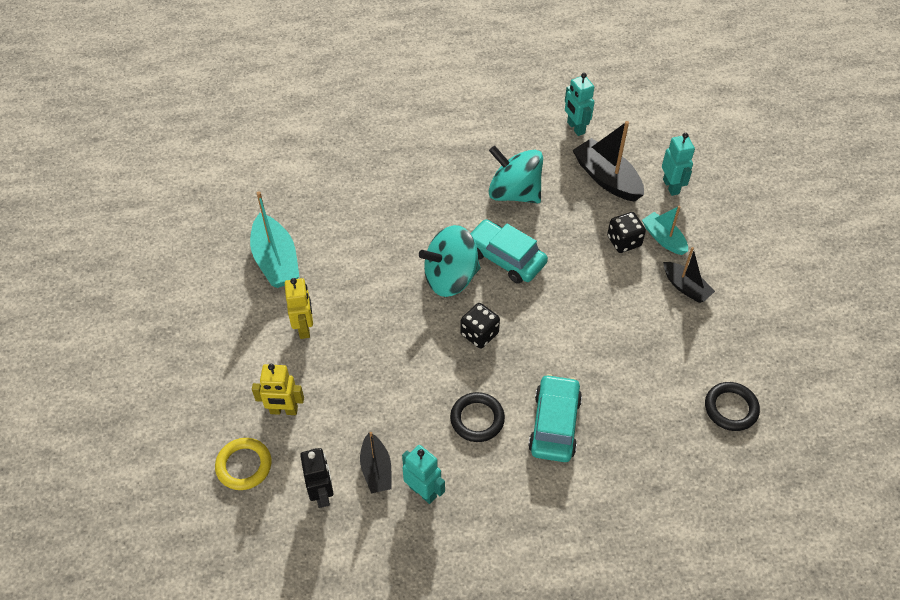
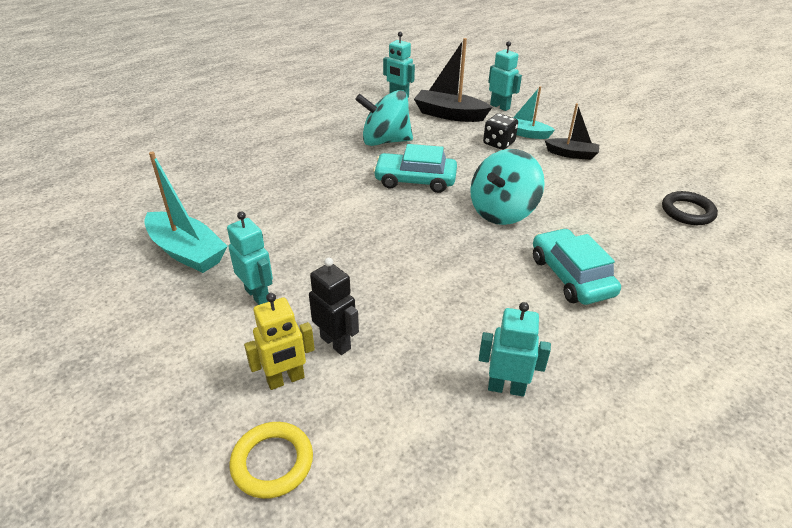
camera: 30 degrees left, 15 degrees down
yellow robot [285,278,313,339] -> turquoise robot [227,211,273,305]
black robot [300,448,334,508] -> black robot moved to [309,257,359,355]
black boat [360,432,392,493] -> none
turquoise spinning top [419,225,480,297] -> turquoise spinning top moved to [470,149,545,225]
black ring [450,392,505,442] -> none
black dice [460,303,500,348] -> none

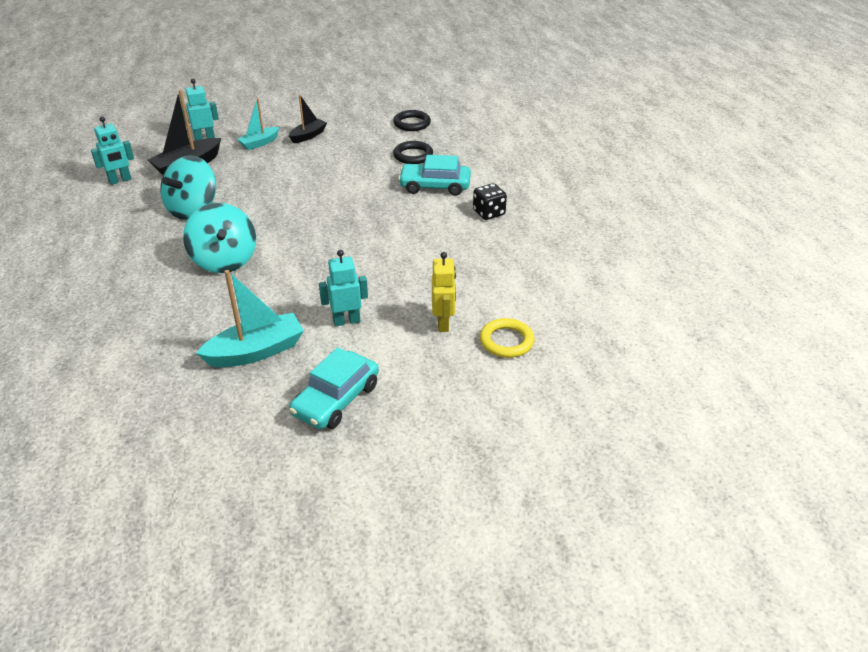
camera: 65 degrees left, 0 degrees up
black robot [309,257,359,355] -> none
turquoise car [373,144,457,193] -> turquoise car moved to [289,347,379,429]
turquoise spinning top [470,149,545,225] -> turquoise spinning top moved to [183,203,256,273]
turquoise robot [479,302,551,397] -> none
black dice [483,113,518,150] -> black dice moved to [473,183,507,220]
none -> black ring [393,141,433,164]

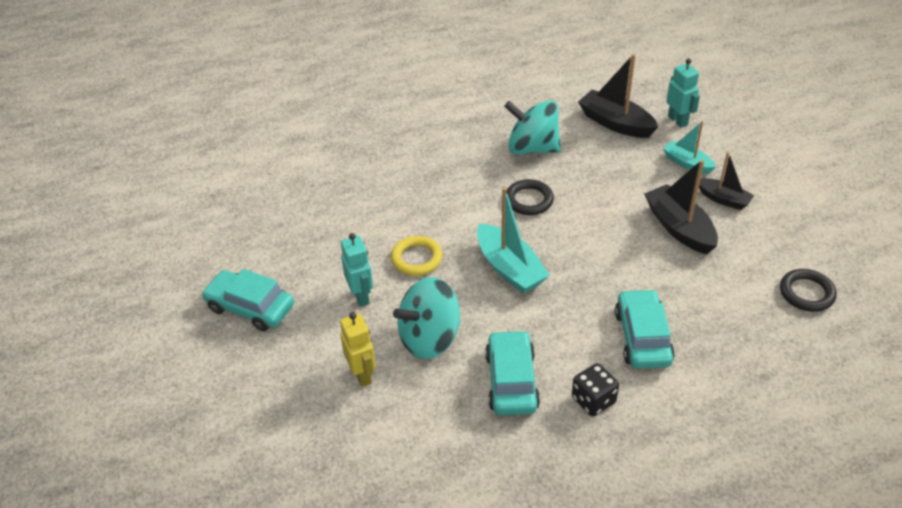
camera: 85 degrees right, 5 degrees up
turquoise robot [91,117,134,185] -> none
turquoise spinning top [183,203,256,273] -> turquoise spinning top moved to [393,277,460,359]
turquoise boat [196,270,304,367] -> turquoise boat moved to [477,187,550,294]
black ring [393,141,433,164] -> black ring moved to [507,179,554,215]
yellow robot [432,252,456,332] -> yellow robot turned 105 degrees counterclockwise [340,312,376,387]
yellow ring [480,318,535,358] -> yellow ring moved to [391,236,443,276]
none -> turquoise car [485,330,540,415]
none -> black boat [644,160,718,254]

